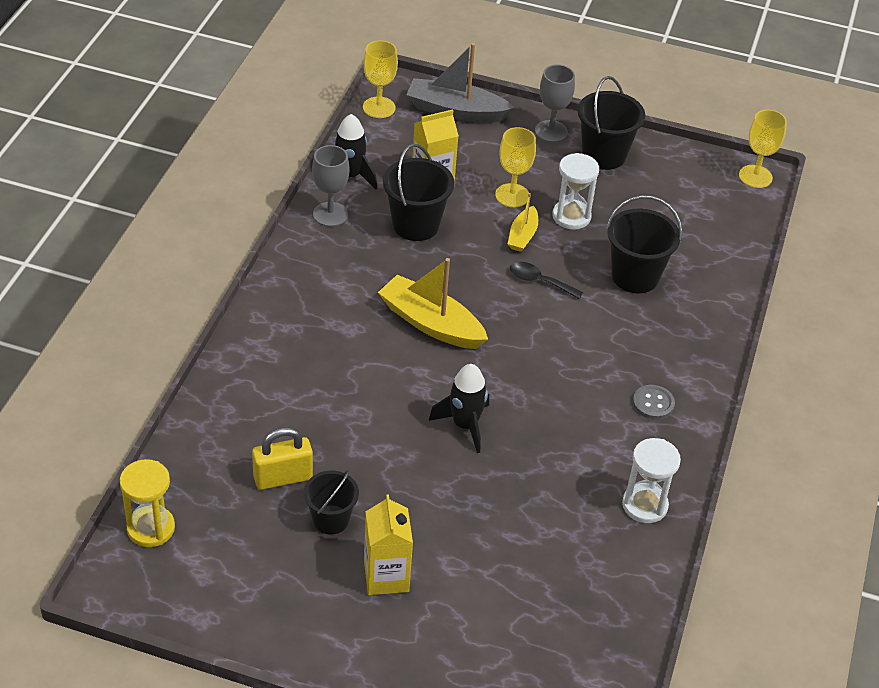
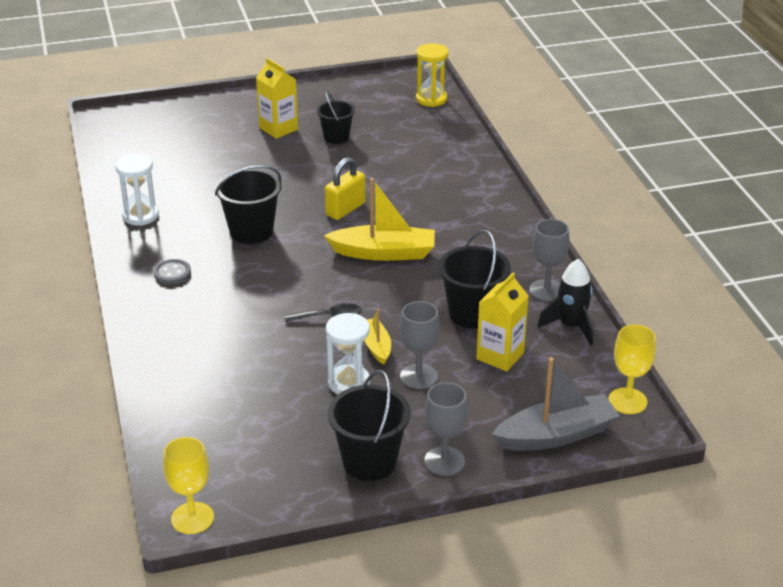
camera: 150 degrees right, 10 degrees down
yellow padlock [252,427,313,490] -> yellow padlock moved to [325,157,366,220]
black rocket [428,364,489,453] -> none
yellow goblet [495,127,536,207] -> grey goblet [400,301,440,389]
black bucket [606,195,682,293] -> black bucket moved to [215,165,281,244]

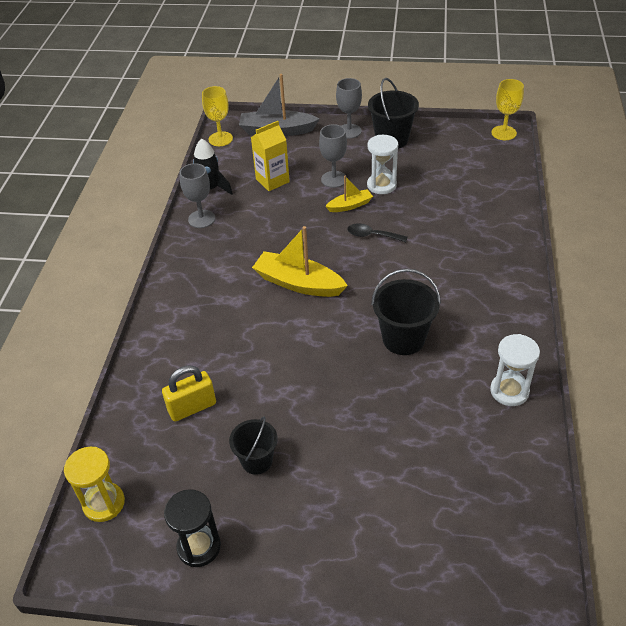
camera: 155 degrees left, 10 degrees up
grey button [154,259,191,284] -> none
yellow carton [256,58,298,139] -> none
yellow padlock [325,157,366,220] -> yellow padlock moved to [162,366,216,422]
yellow boat [364,308,391,365] -> yellow boat turned 120 degrees counterclockwise [325,176,373,212]
black bucket [438,230,511,328] -> none
none -> black hourglass [164,489,221,567]

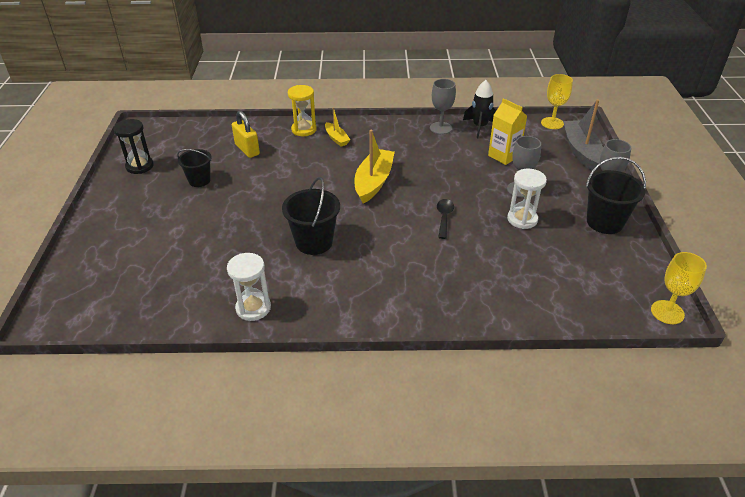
camera: 80 degrees right, 5 degrees down
yellow hourglass [64,447,125,522] -> yellow hourglass moved to [288,85,317,136]
yellow boat [325,176,373,212] -> yellow boat moved to [325,107,350,147]

